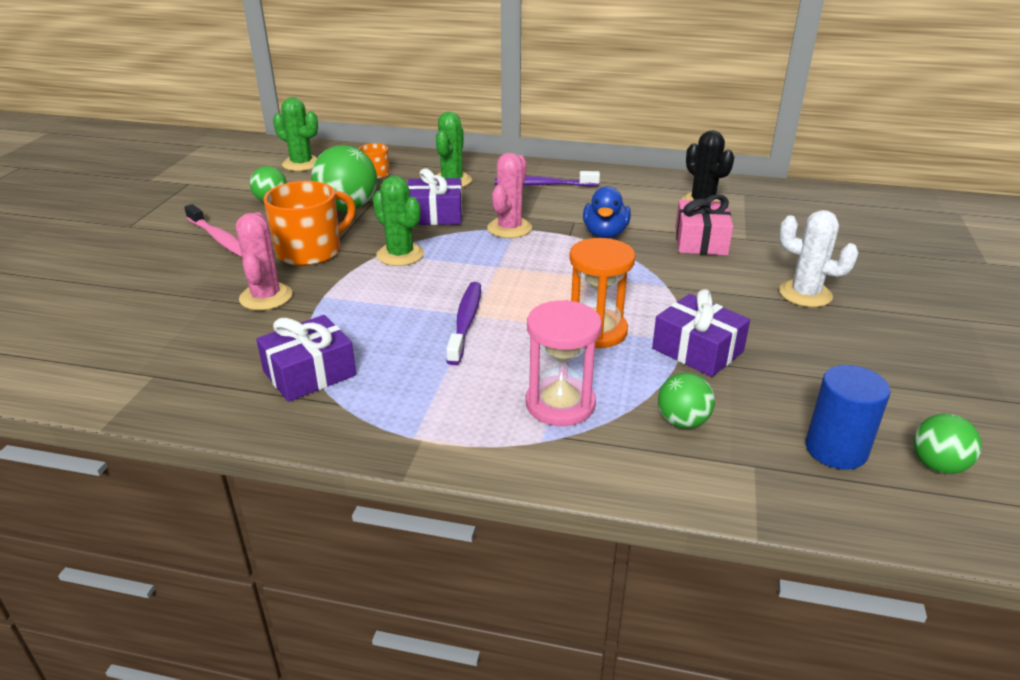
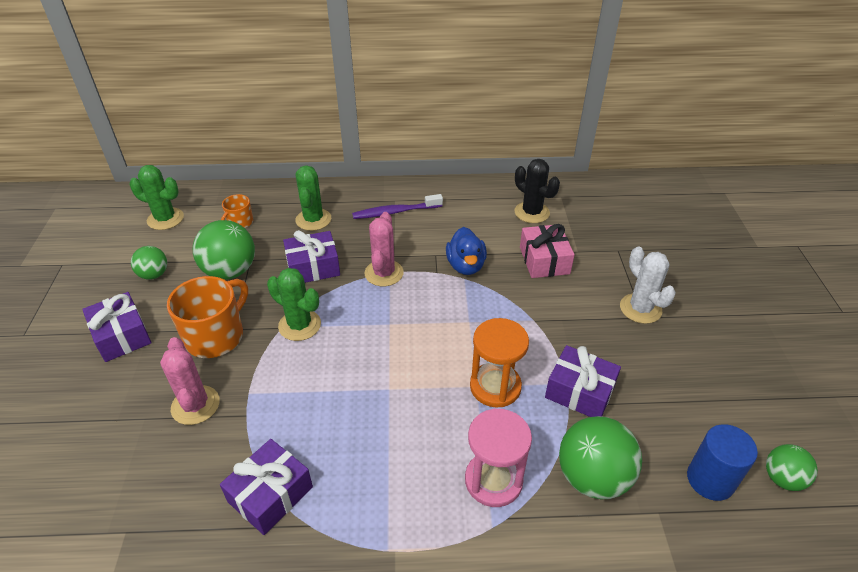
camera: 15 degrees left, 10 degrees up
pink toothbrush [184,204,242,257] -> purple gift [82,292,151,362]
purple toothbrush [446,282,481,365] -> none
green ball [658,373,715,429] -> green ball [559,416,642,499], size x1.75
white cactus [779,210,859,307] -> white cactus turned 45 degrees clockwise [620,246,676,324]

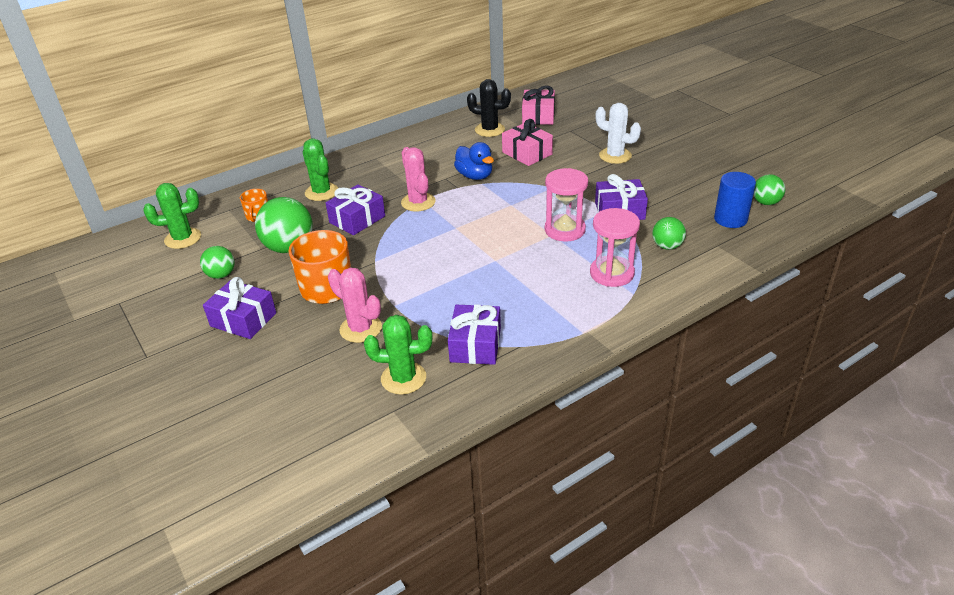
camera: 30 degrees left, 5 degrees down
green cactus [267,268,321,341] -> green cactus moved to [364,315,432,395]
purple toothbrush [352,194,443,219] -> none
orange hourglass [470,318,529,408] -> pink hourglass [545,168,588,242]
green ball [559,416,642,499] -> green ball [652,217,686,250], size x0.57
none -> pink gift [522,85,555,125]

